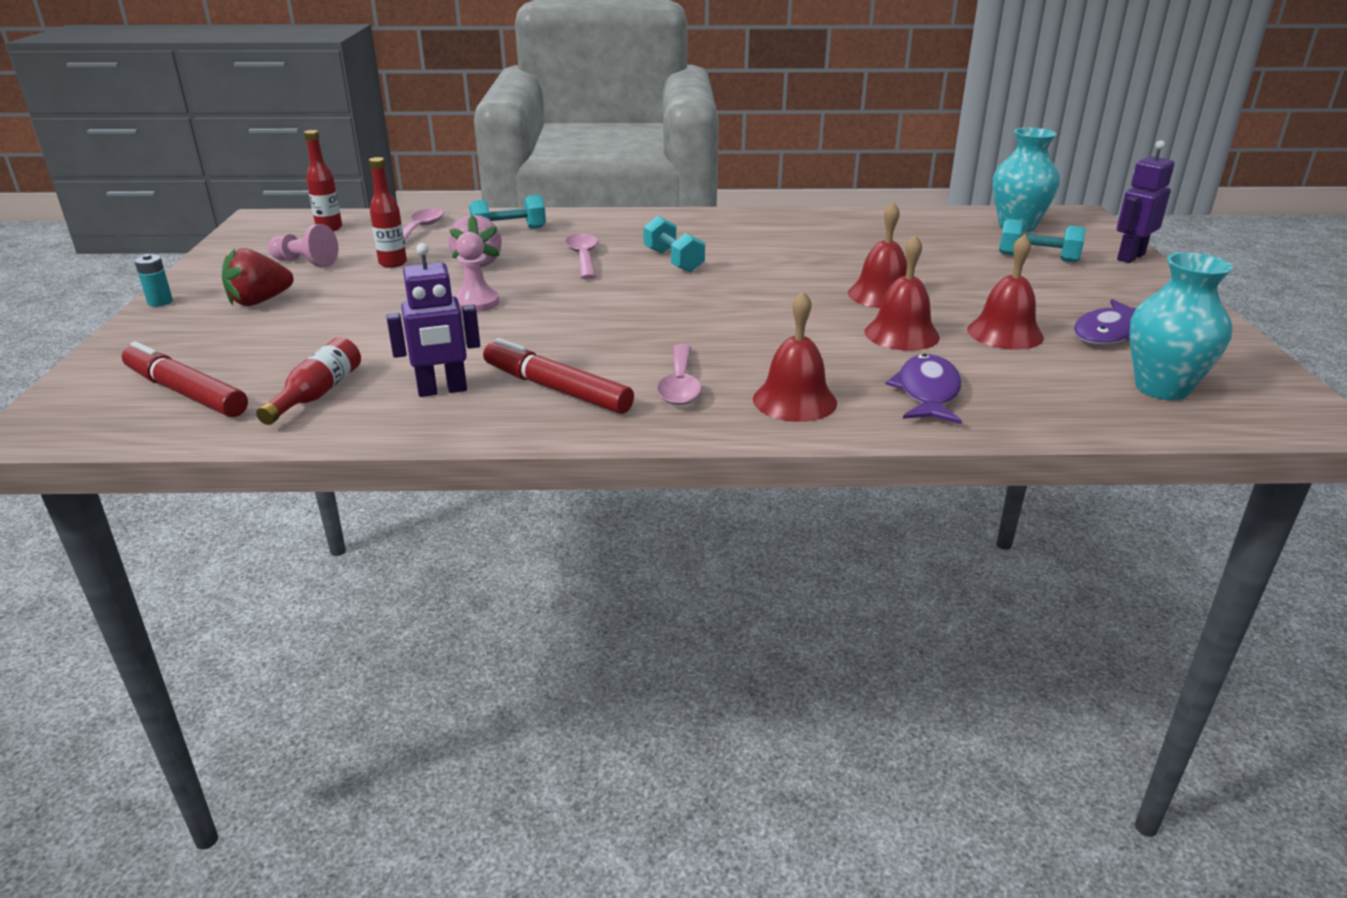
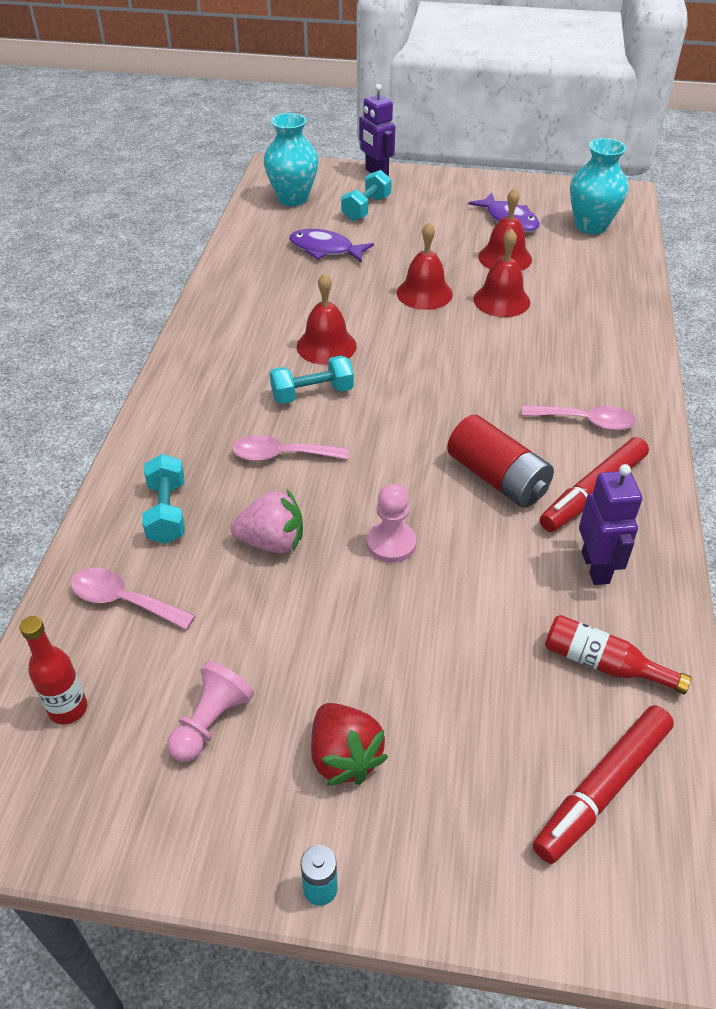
camera: 80 degrees left, 15 degrees up
red bottle [369,157,407,268] -> none
red bell [753,291,837,422] -> red bell moved to [297,273,357,365]
purple fish [885,354,962,424] -> purple fish moved to [289,229,374,263]
none -> red battery [447,415,554,508]

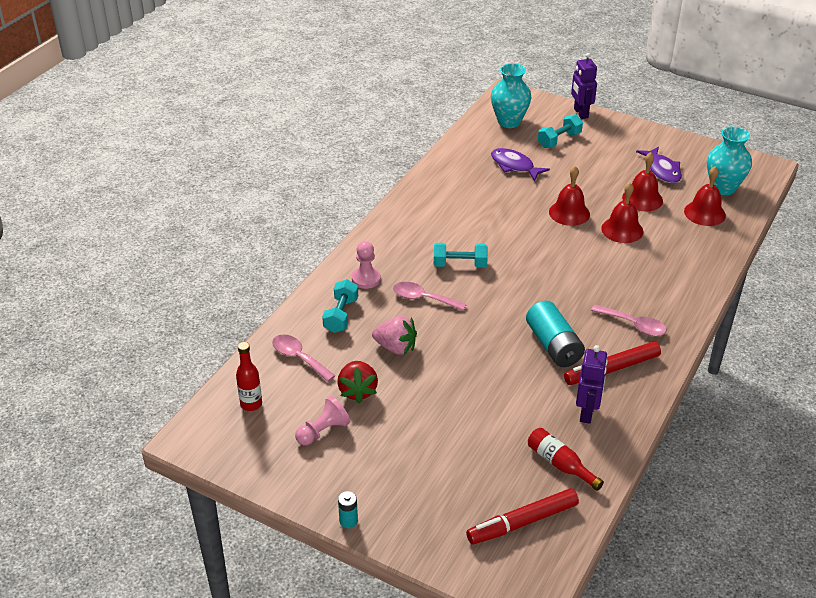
camera: 20 degrees right, 5 degrees down
red bell [297,273,357,365] -> red bell moved to [684,166,726,226]
red strawberry [311,703,388,786] -> red strawberry moved to [337,361,378,403]
pink pawn [367,484,417,563] -> pink pawn moved to [352,241,381,289]
red battery [447,415,554,508] -> turquoise battery [526,301,585,367]

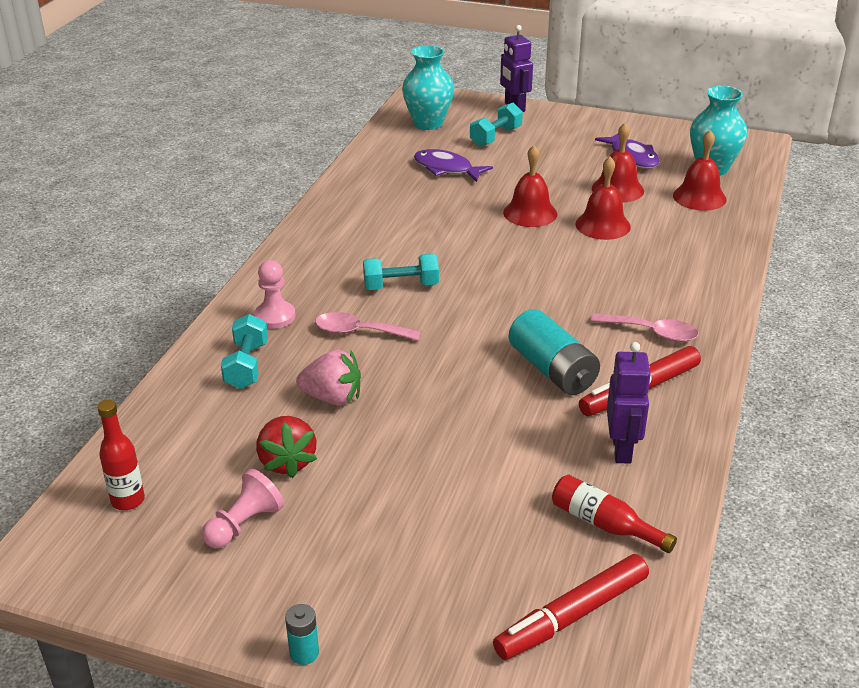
camera: 10 degrees left, 5 degrees down
pink spoon [272,335,335,382] -> none

